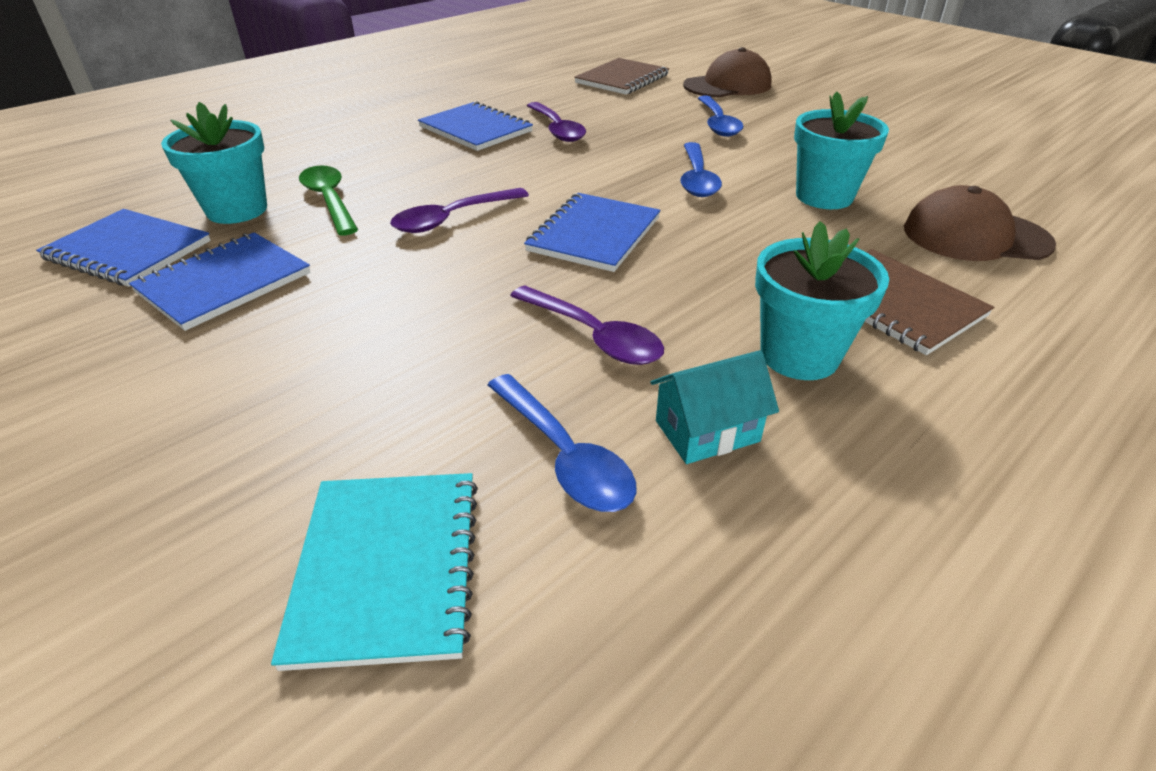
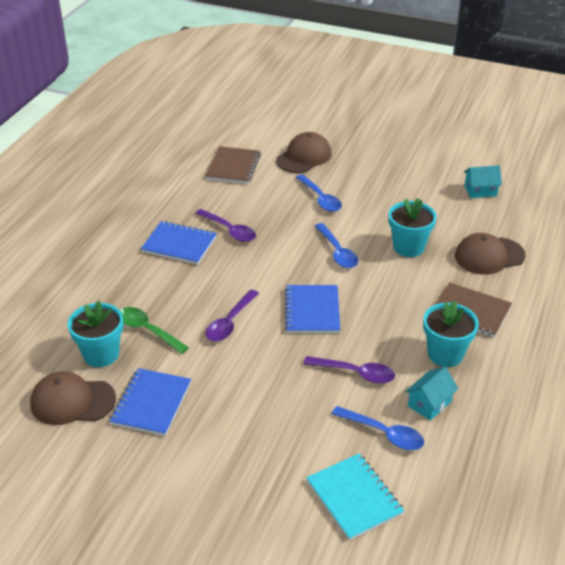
camera: 25 degrees left, 0 degrees up
blue notebook [36,209,211,287] -> brown cap [30,371,116,425]
none -> turquoise house [464,165,502,198]

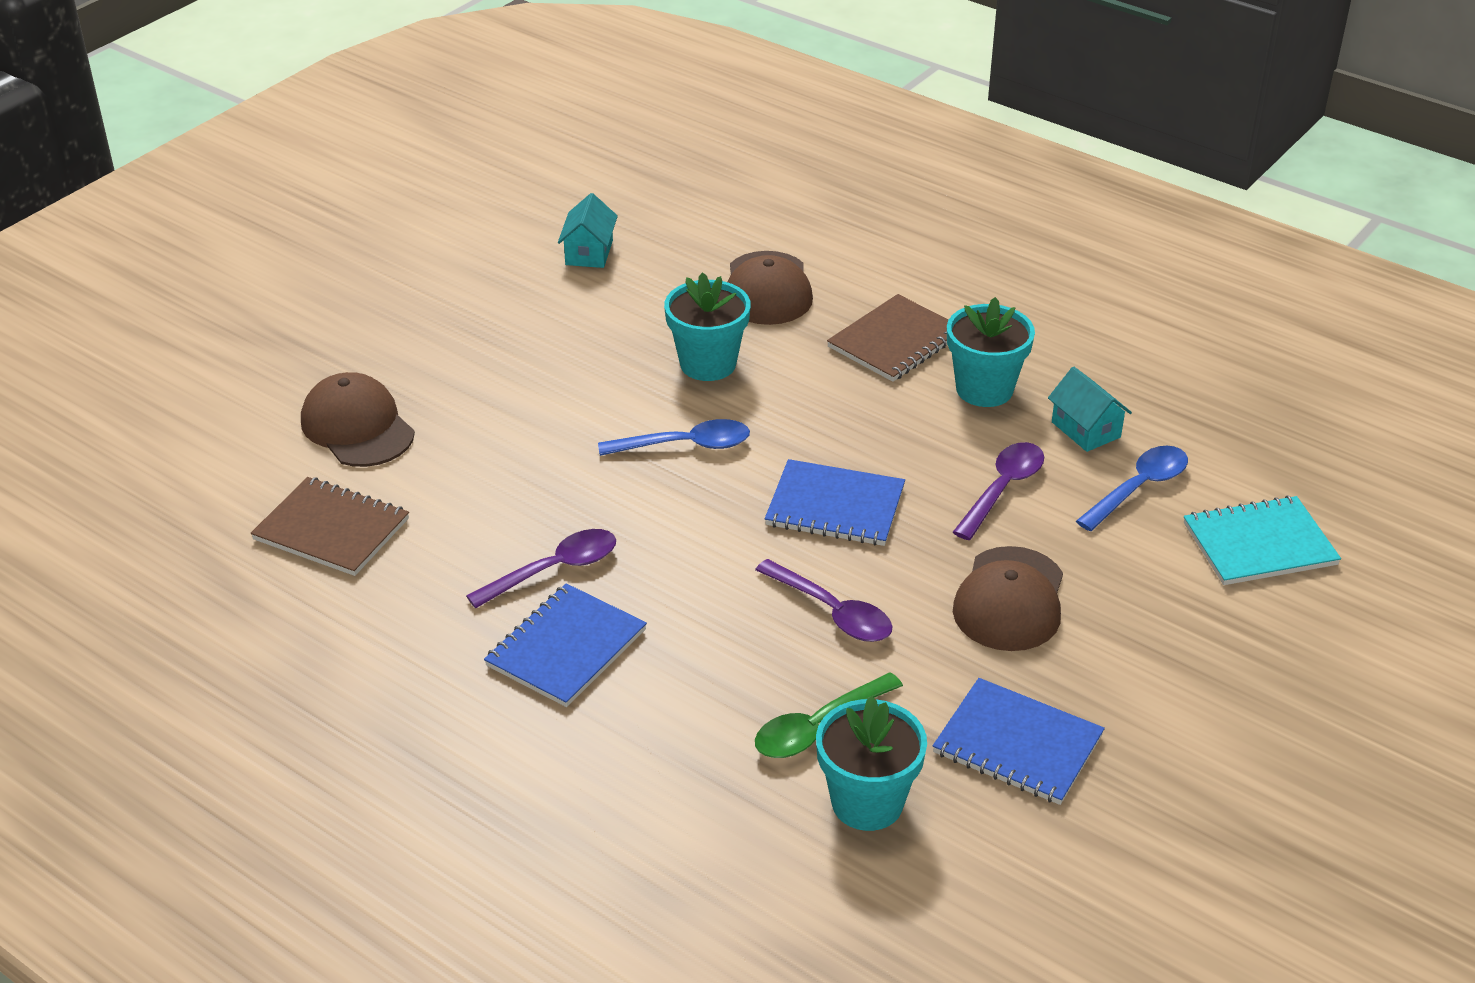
camera: 75 degrees left, 0 degrees up
brown cap [30,371,116,425] -> brown cap moved to [953,546,1063,651]
blue spoon [295,174,342,212] -> none

